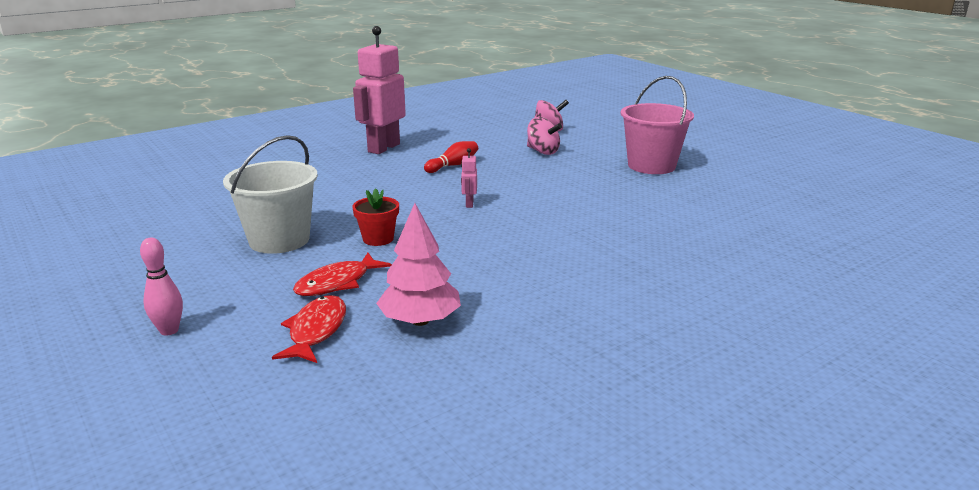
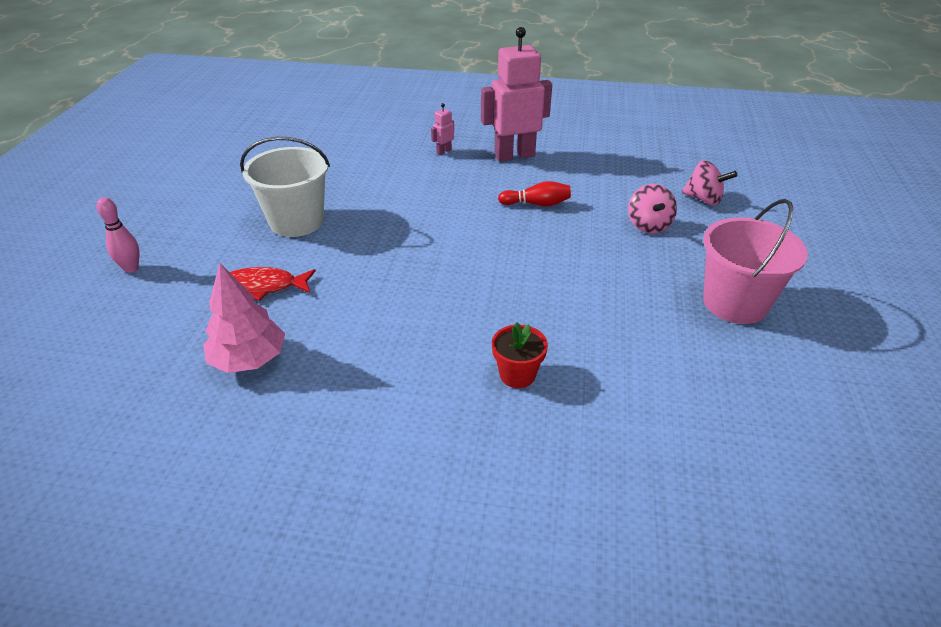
camera: 45 degrees right, 15 degrees up
red fish [272,295,346,363] -> none
red flower pot [352,188,399,246] -> red flower pot moved to [492,322,548,388]
pink robot [461,148,477,208] -> pink robot moved to [431,103,454,155]

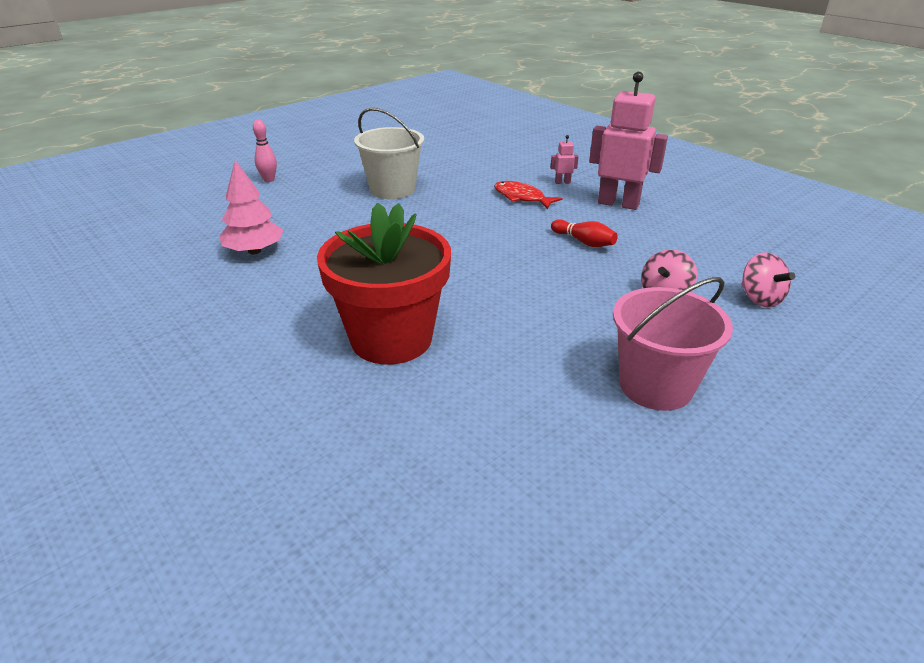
camera: 40 degrees right, 5 degrees down
red fish [230,267,316,301] -> red fish moved to [494,181,563,209]
red flower pot [492,322,548,388] -> red flower pot [317,203,451,364], size x2.40

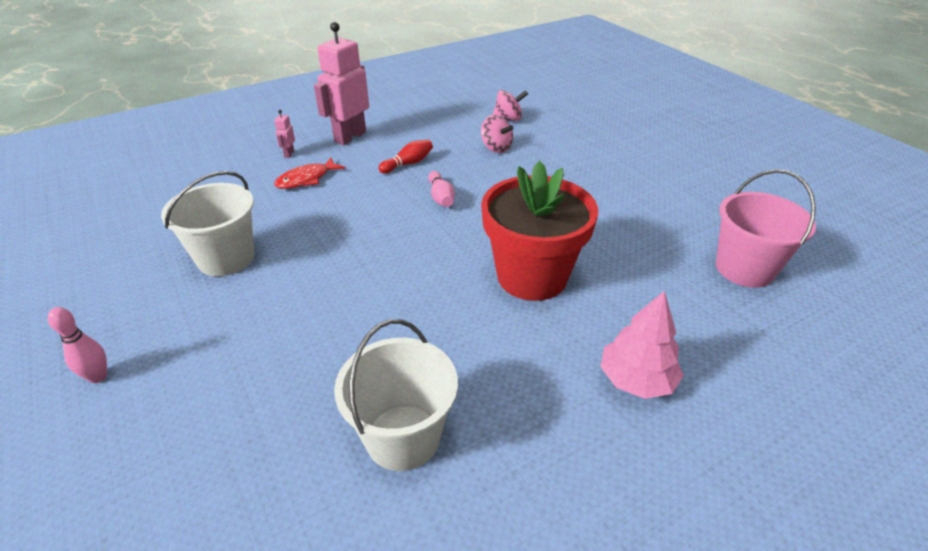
camera: 80 degrees left, 5 degrees up
pink tree [220,160,283,254] -> pink tree moved to [600,291,684,399]
pink bucket [613,277,733,411] -> pink bucket moved to [716,169,816,288]
none -> white bucket [334,319,458,471]
none -> pink bowling pin [428,171,455,207]

